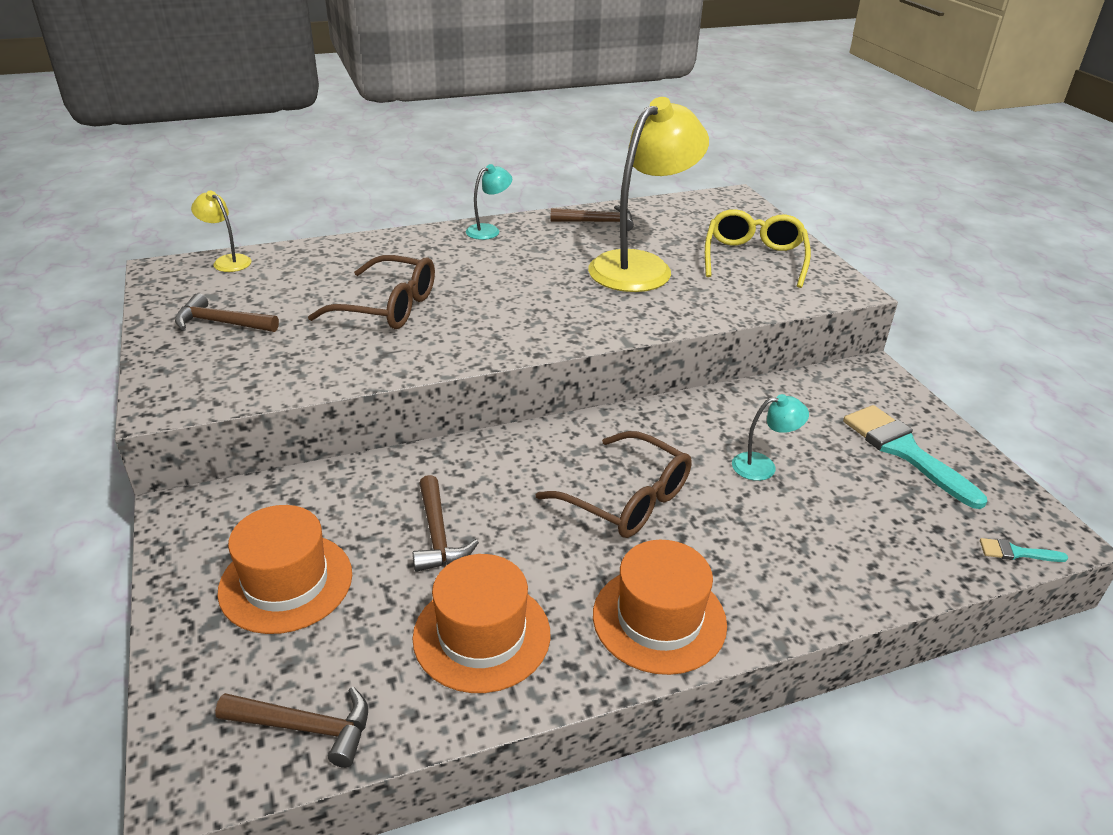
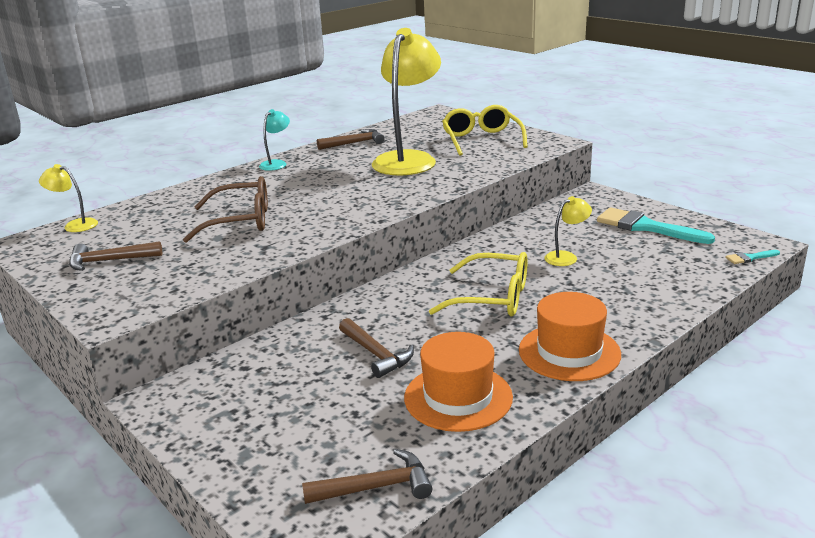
camera: 20 degrees left, 10 degrees down
orange hat [217,505,352,634] -> none
brown glasses [536,431,692,538] -> yellow glasses [429,252,527,316]
turquoise lamp [732,394,809,481] -> yellow lamp [544,196,592,266]

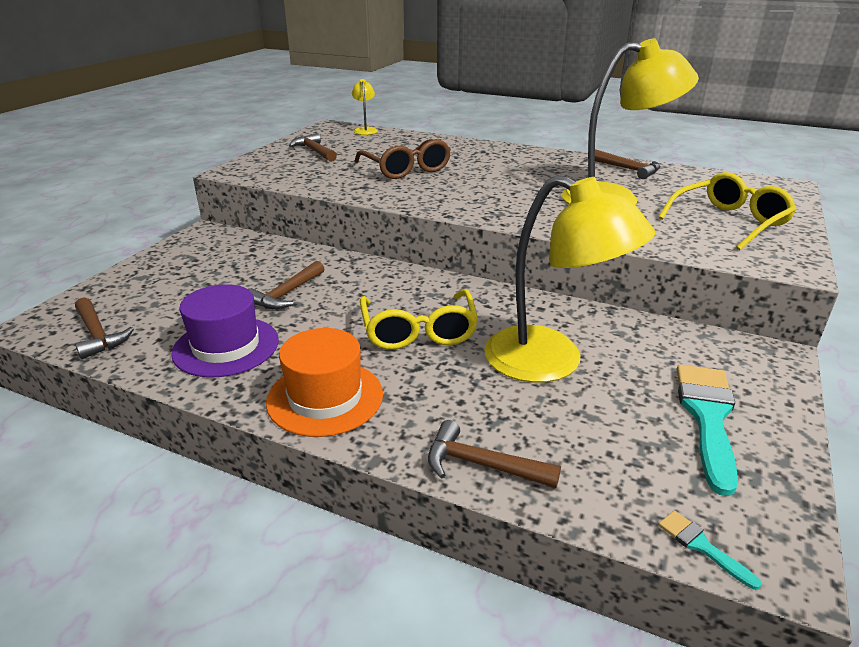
camera: 65 degrees right, 5 degrees up
turquoise lamp [259,109,290,171] -> none
orange hat [404,332,513,432] -> purple hat [171,284,279,378]
yellow lamp [544,196,592,266] -> yellow lamp [484,175,655,383], size x2.30
none -> brown hammer [428,420,561,488]

